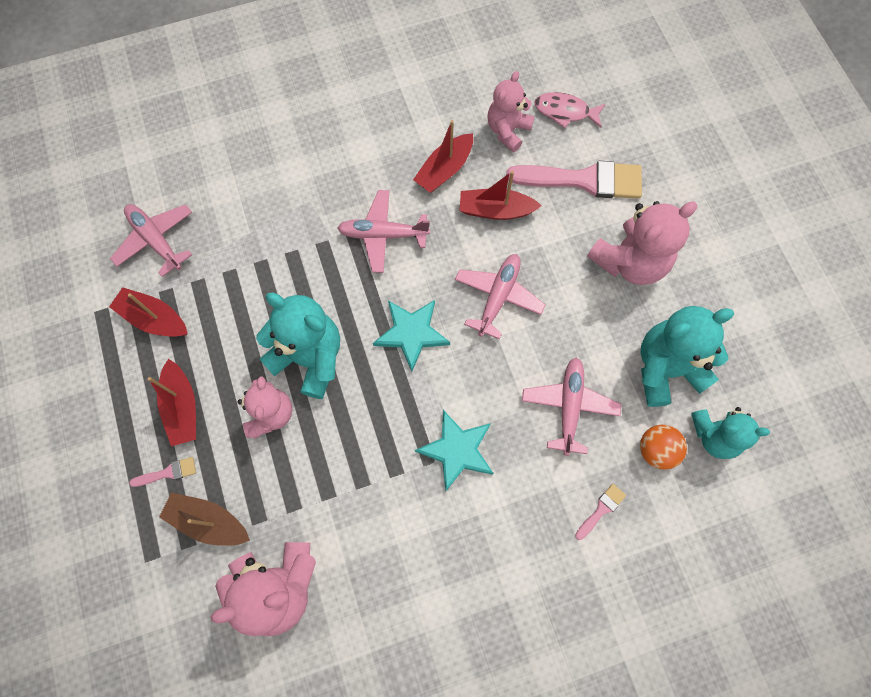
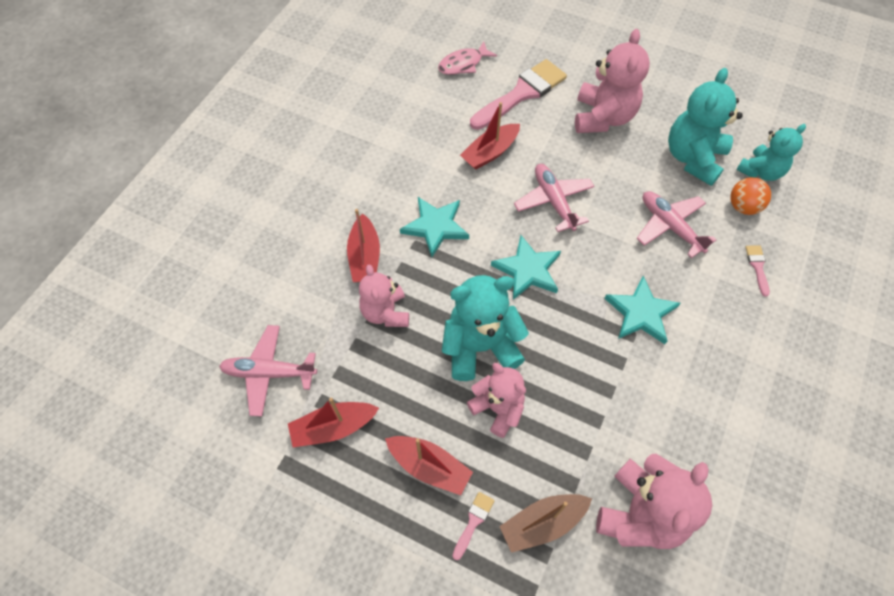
camera: 45 degrees left, 10 degrees down
pink plane [338,190,430,273] -> turquoise star [400,197,469,257]
red boat [413,120,473,193] -> red boat moved to [347,209,380,282]
pink teddy bear [487,71,535,152] -> pink teddy bear moved to [359,264,409,327]

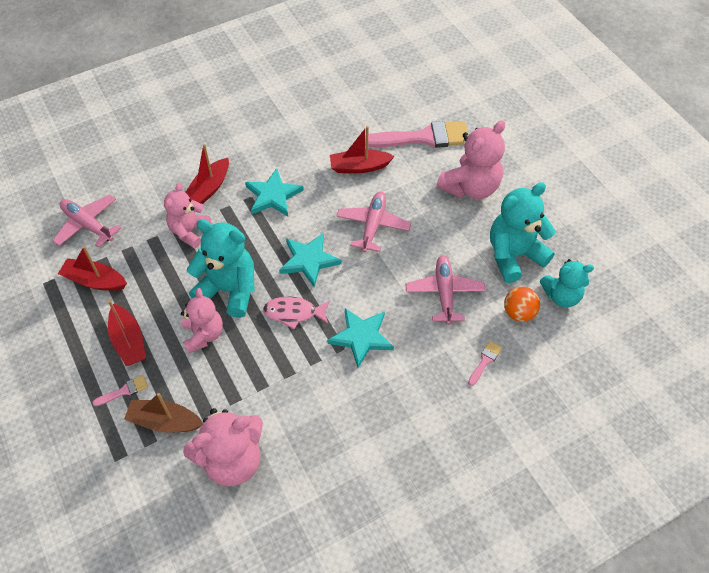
camera: 35 degrees right, 5 degrees down
pink fish [438,41,497,75] -> pink fish moved to [263,297,330,329]

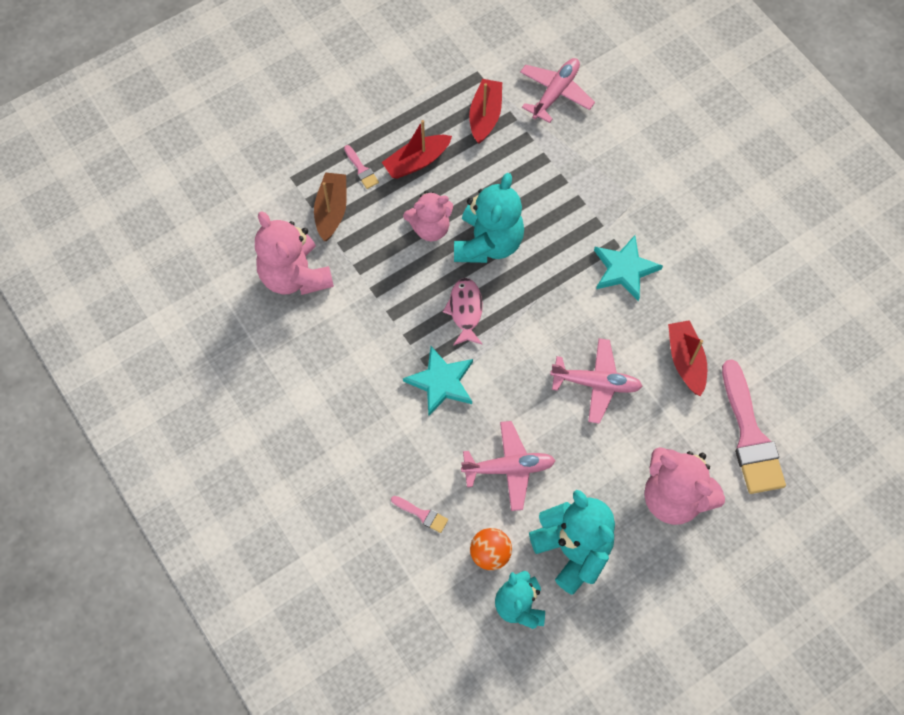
camera: 85 degrees right, 10 degrees up
pink teddy bear [164,183,211,248] -> none
red boat [185,144,229,204] -> none
turquoise star [279,233,341,287] -> none

